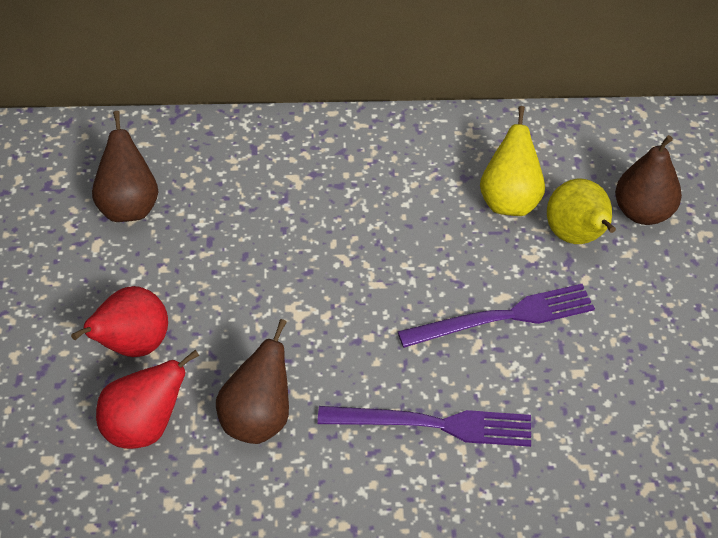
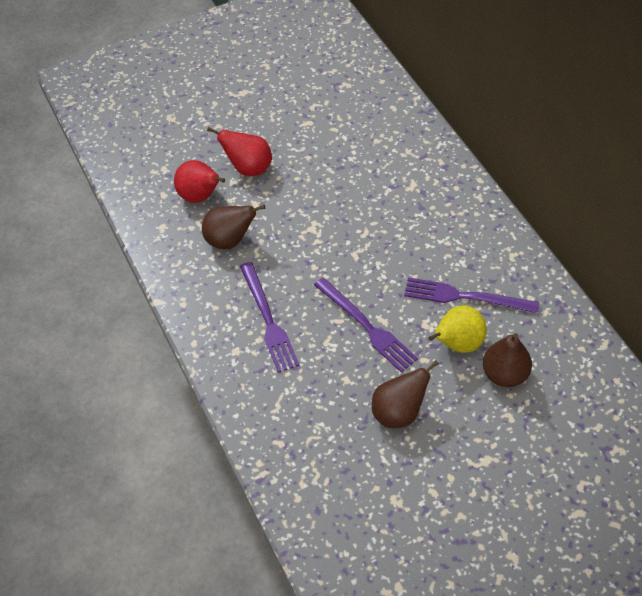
camera: 70 degrees right, 5 degrees up
brown pear [92,111,158,222] -> brown pear moved to [372,360,439,428]
yellow pear [480,106,545,216] -> purple fork [404,277,540,313]

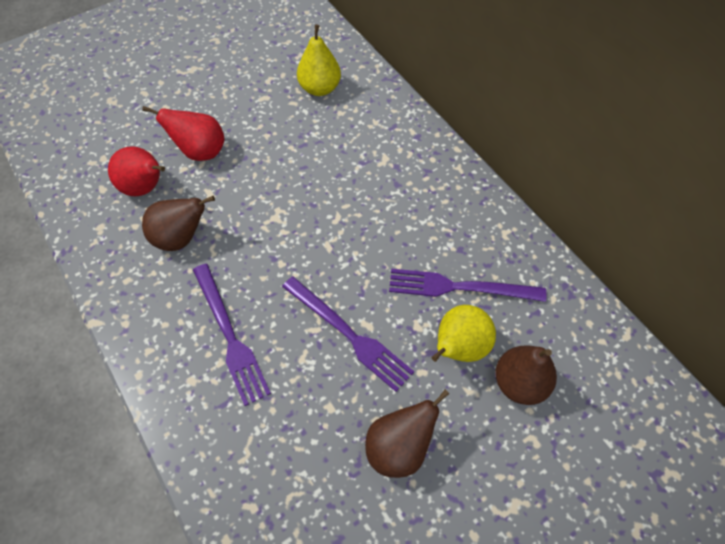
camera: 10 degrees left, 5 degrees up
none -> yellow pear [297,24,341,96]

